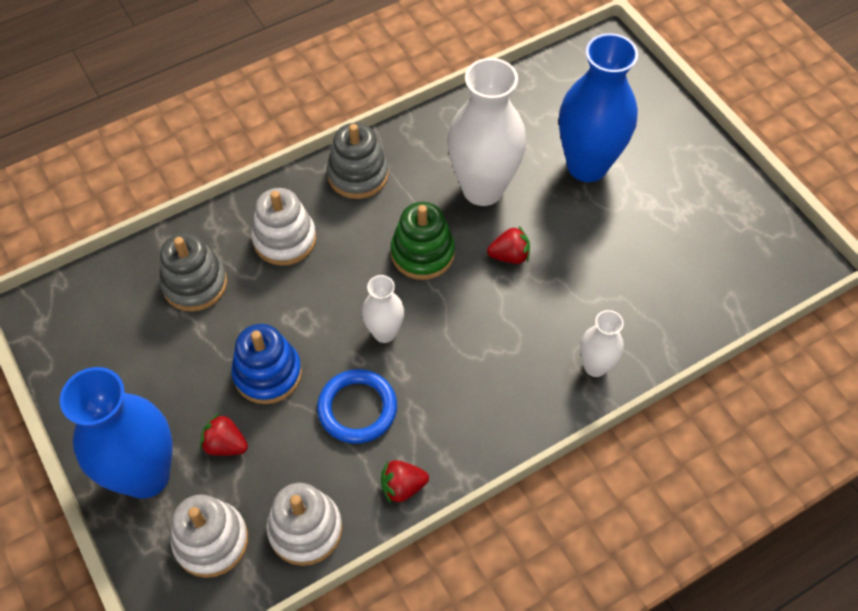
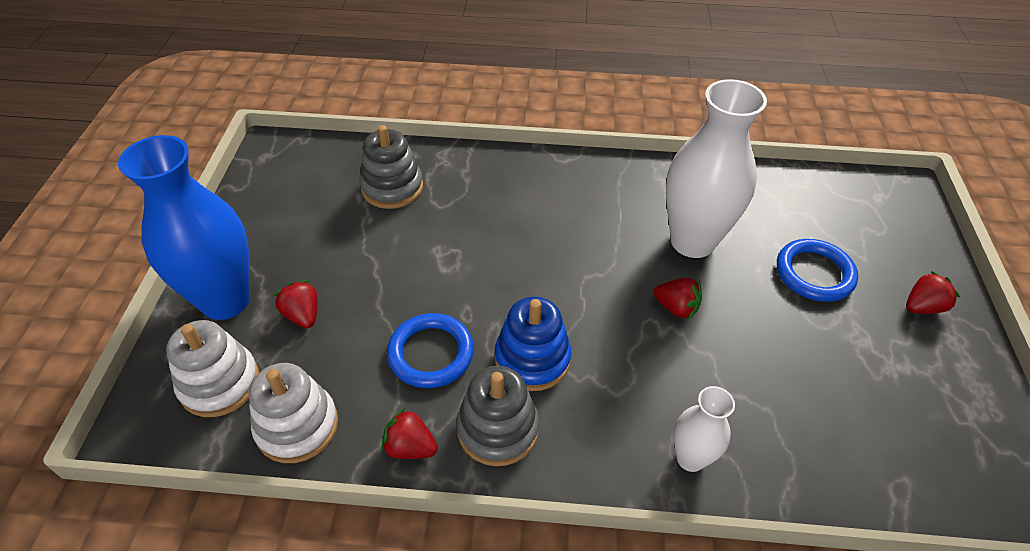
camera: 35 degrees right, 10 degrees down
blue stacking toy [231,324,302,404] -> blue stacking toy moved to [495,297,571,391]
white stacking toy [251,188,316,266] -> none
grey stacking toy [327,123,389,199] -> grey stacking toy moved to [456,366,539,466]
white vase [362,275,404,343] -> none
green stacking toy [391,202,455,280] -> none
blue vase [559,33,638,182] -> blue ring [777,239,858,302]
none -> red strawberry [906,271,960,314]

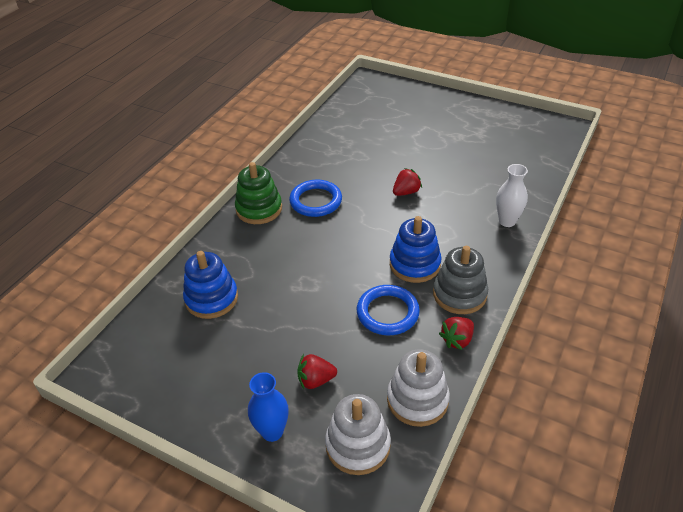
camera: 65 degrees left, 5 degrees down
blue vase [118,135,250,320] -> blue vase [248,372,289,442], size x0.51
grey stacking toy [359,125,423,209] -> blue stacking toy [183,251,238,319]
white vase [666,79,767,258] -> none
blue ring [777,239,858,302] -> blue ring moved to [289,180,342,217]
red strawberry [906,271,960,314] -> none
none -> green stacking toy [235,162,282,224]

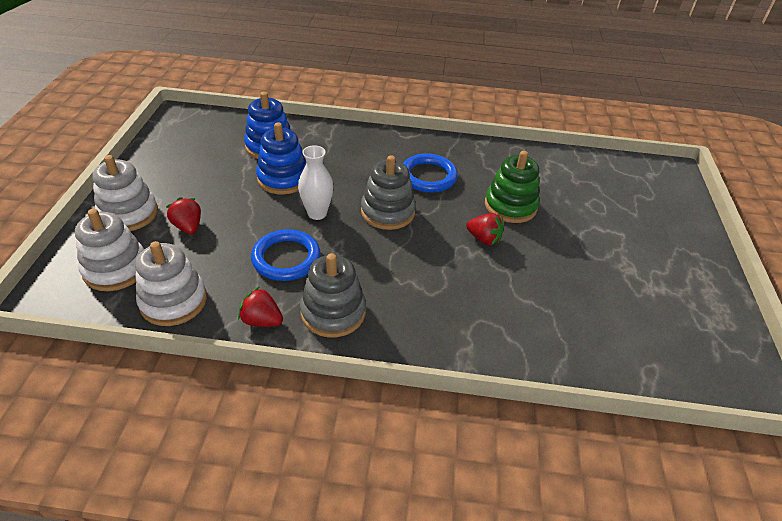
camera: 65 degrees right, 0 degrees up
green stacking toy [235,162,282,224] -> green stacking toy moved to [485,151,540,223]
blue vase [248,372,289,442] -> white stacking toy [93,155,158,231]
blue stacking toy [390,216,442,283] -> blue stacking toy moved to [256,123,306,194]
white vase [496,164,528,227] -> white vase moved to [298,145,334,220]
none -> grey stacking toy [361,155,416,230]

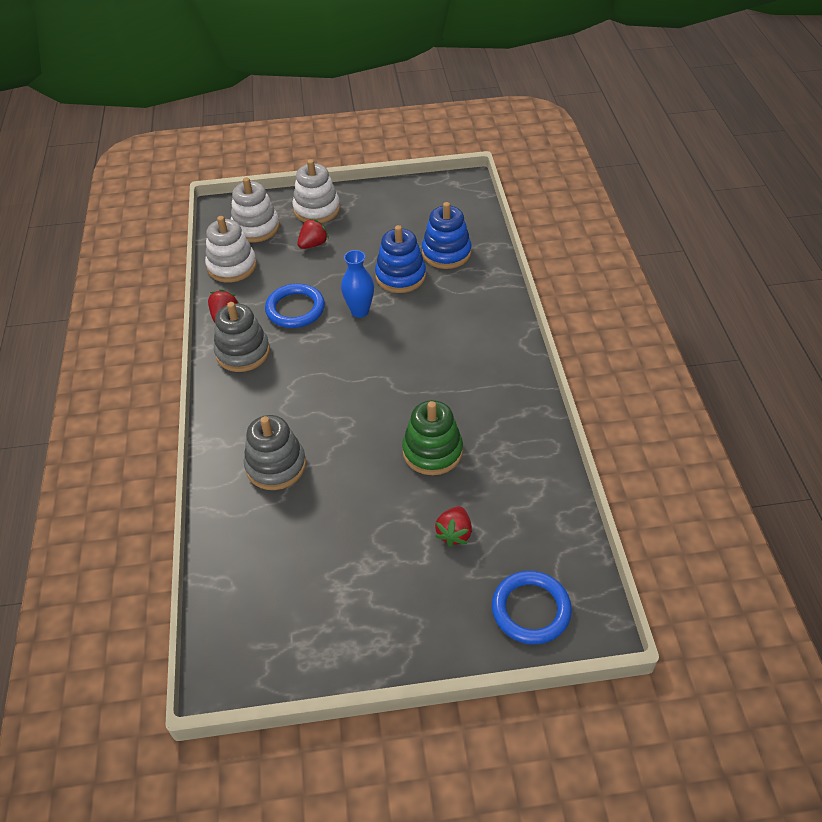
camera: 80 degrees right, 5 degrees up
white vase [298,145,334,220] -> blue vase [341,250,374,318]
grey stacking toy [361,155,416,230] -> grey stacking toy moved to [244,415,306,490]
blue ring [403,154,458,193] -> blue ring moved to [492,571,572,645]
red strawberry [466,213,504,245] -> red strawberry moved to [435,506,472,547]

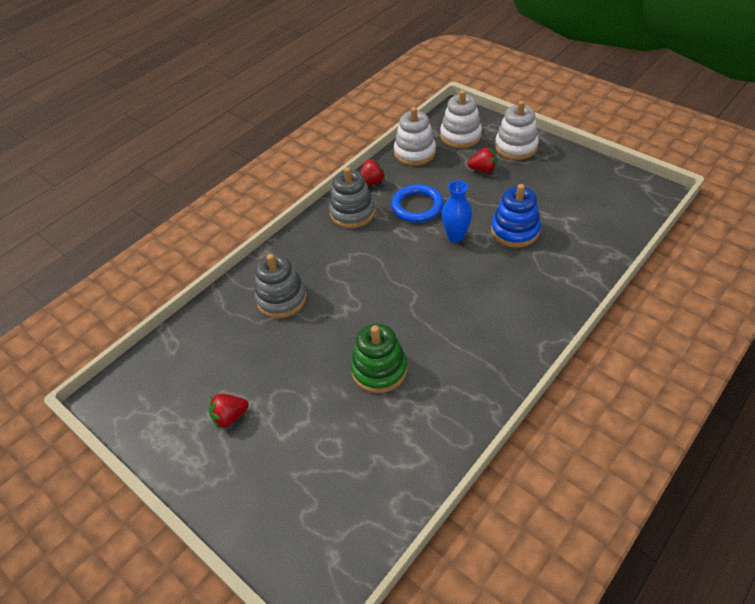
camera: 50 degrees right, 0 degrees up
blue stacking toy [422,202,471,269] -> none
red strawberry [435,506,472,547] -> red strawberry moved to [209,394,249,429]
blue ring [492,571,572,645] -> none

